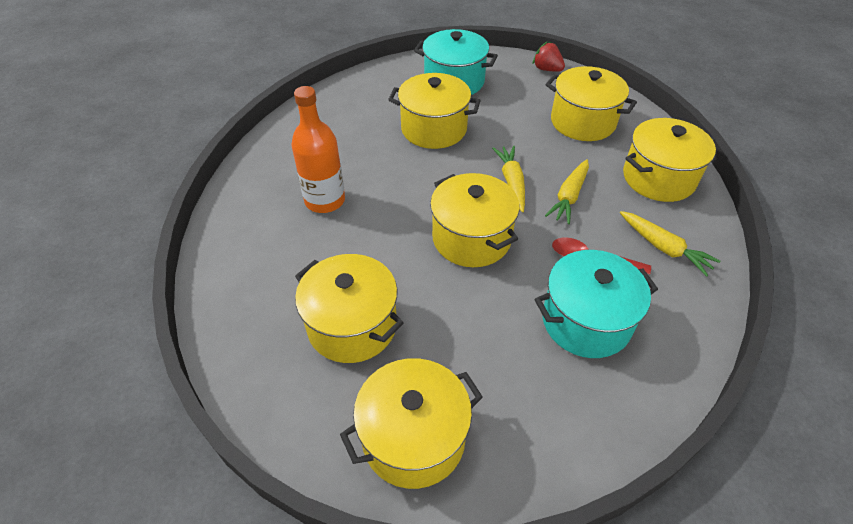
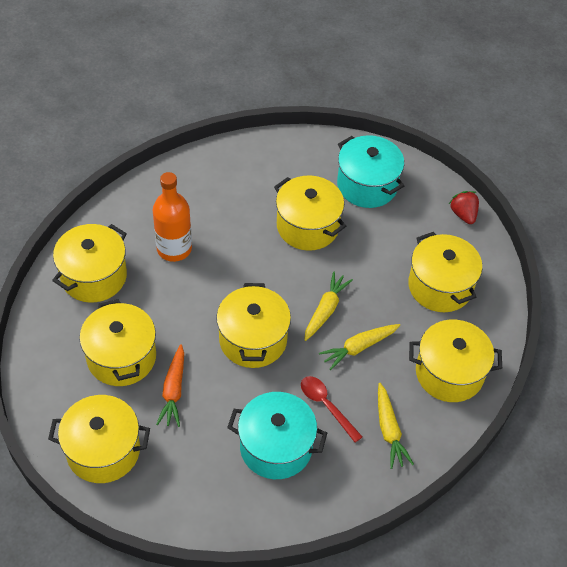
camera: 30 degrees right, 5 degrees up
none -> yellow pot [52,224,127,303]
none -> orange carrot [156,344,184,427]

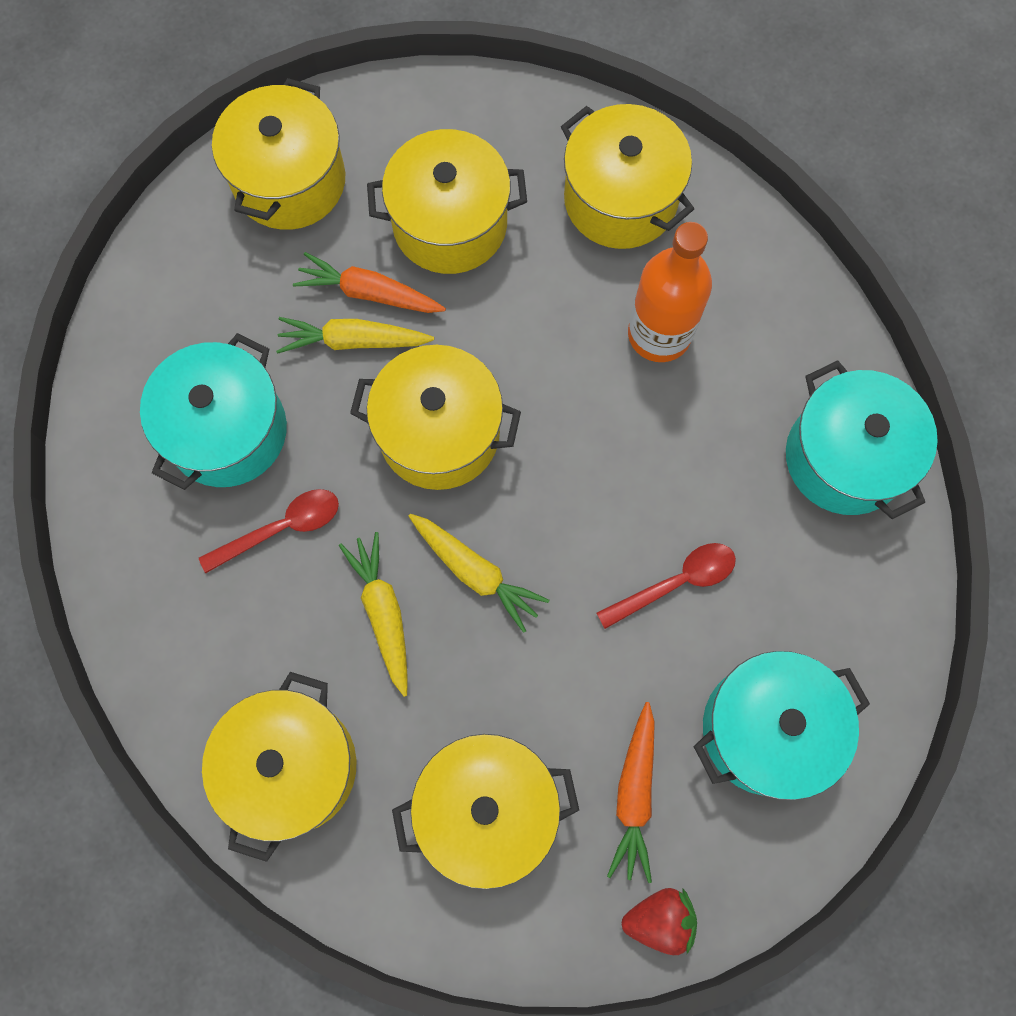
camera: 105 degrees right, 20 degrees up
yellow pot [274,175,346,251] -> red spoon [596,543,736,629]
yellow carrot [378,383,414,469] -> yellow carrot moved to [276,317,434,354]
none -> orange carrot [607,702,655,883]
none -> turquoise pot [786,360,938,519]

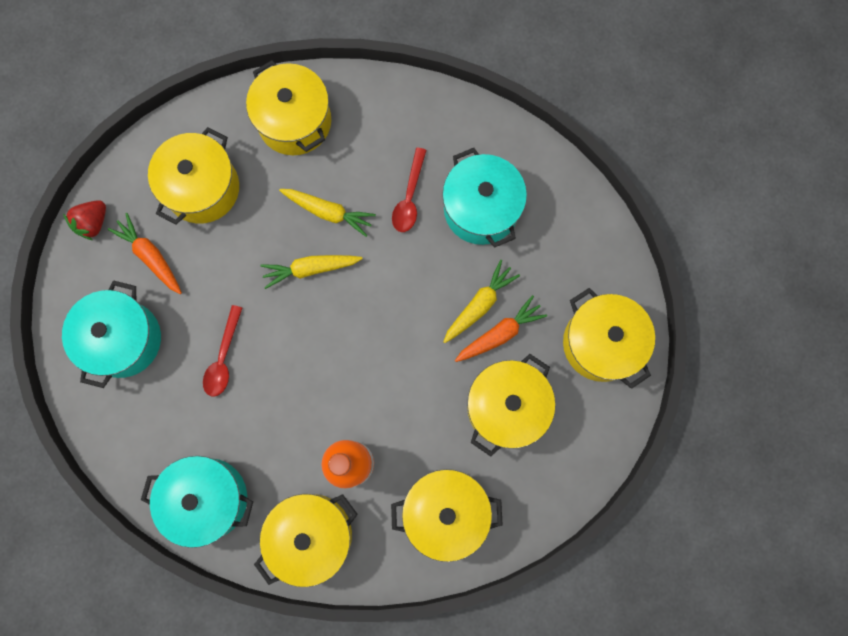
camera: 130 degrees right, 5 degrees up
yellow pot [350,345,521,490] -> yellow pot moved to [254,494,358,587]

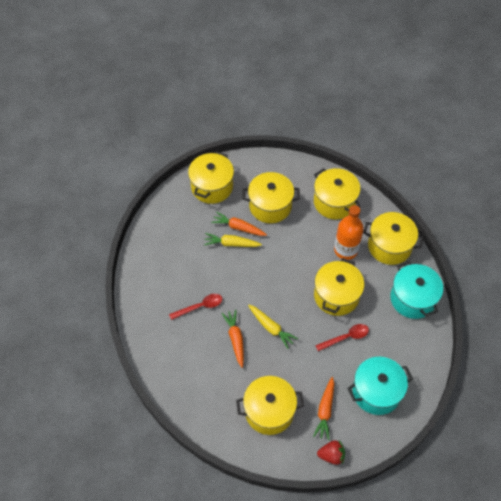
camera: 125 degrees left, 20 degrees down
yellow pot [246,60,331,155] -> yellow pot moved to [314,258,364,316]
yellow carrot [279,189,376,237] -> orange carrot [222,310,244,368]
turquoise pot [442,148,527,248] -> none

